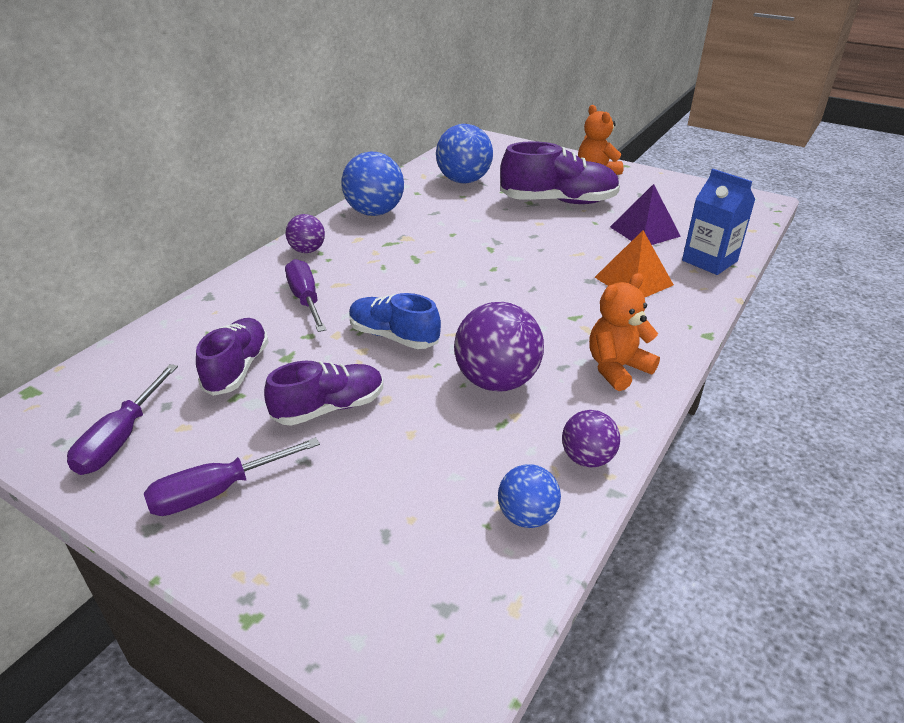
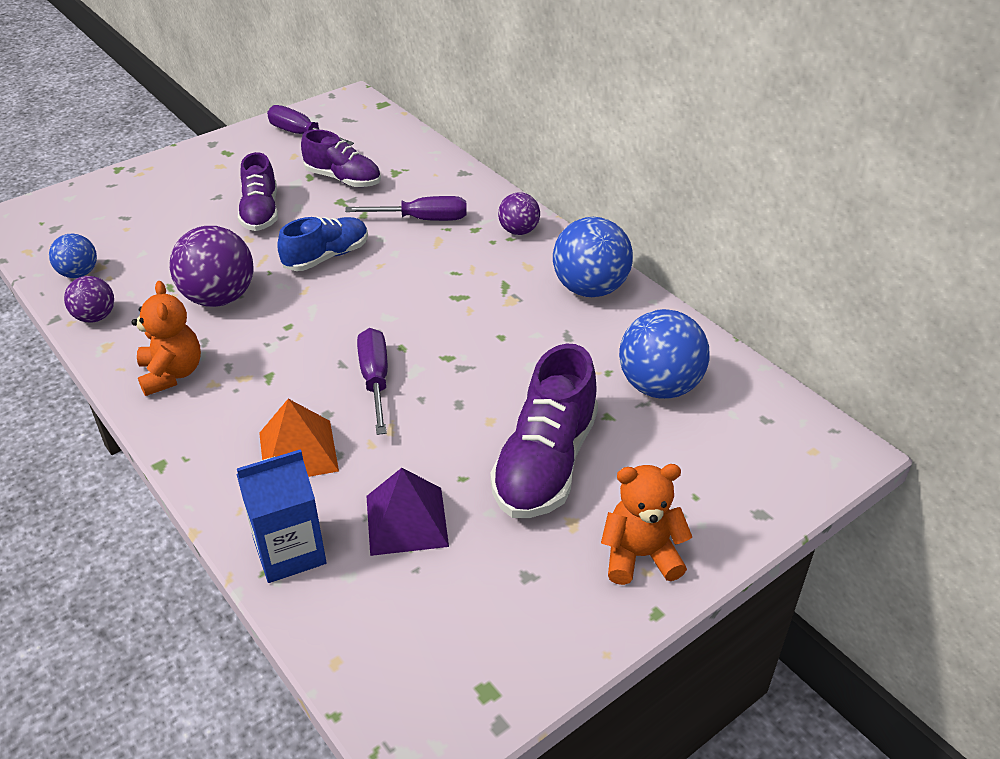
camera: 110 degrees right, 5 degrees up
purple screwdriver [144,437,320,516] -> purple screwdriver moved to [357,328,388,435]

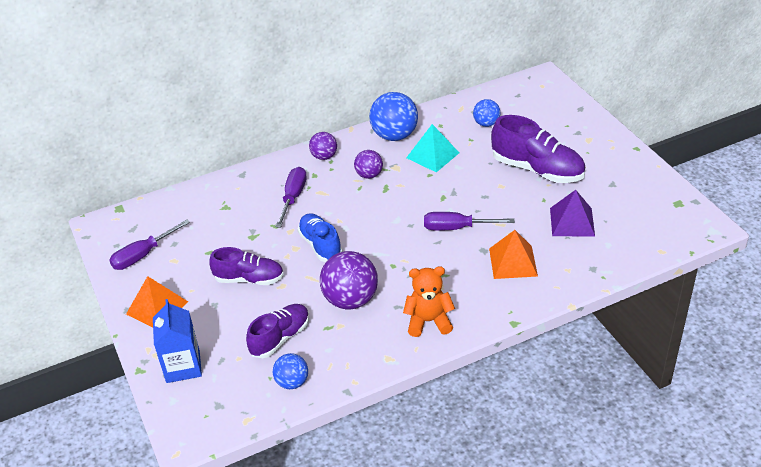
camera: 75 degrees left, 0 degrees up
purple ball [64,276,114,323] -> purple ball moved to [354,150,383,179]
blue carton [236,449,326,583] -> blue carton moved to [153,299,202,383]
purple shoe [301,129,381,187] -> purple shoe moved to [246,304,309,358]
orange teddy bear [601,464,692,585] -> none
blue ball [619,309,710,399] -> blue ball [473,99,501,127], size x0.57
none -> orange pyramid [126,276,188,327]
none -> turquoise pyramid [406,124,459,172]

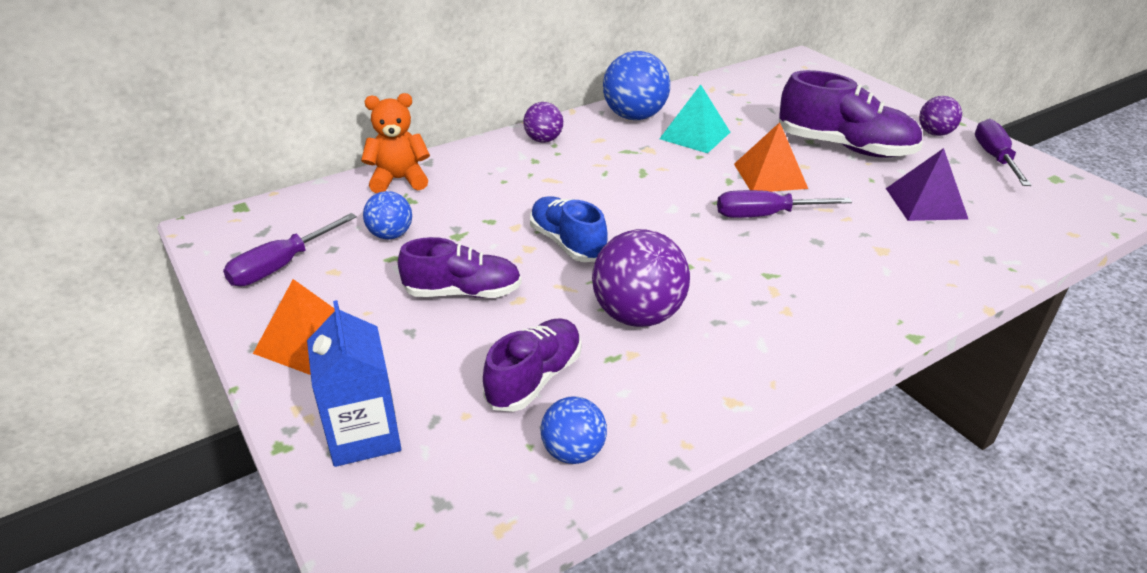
camera: 10 degrees left, 5 degrees down
purple screwdriver [275,167,307,228] -> purple screwdriver moved to [975,119,1032,186]
purple ball [354,150,383,179] -> purple ball moved to [919,96,962,136]
orange teddy bear [403,266,455,337] -> orange teddy bear moved to [361,93,430,193]
blue ball [473,99,501,127] -> blue ball moved to [363,191,412,239]
orange pyramid [489,230,538,279] -> orange pyramid moved to [734,122,808,192]

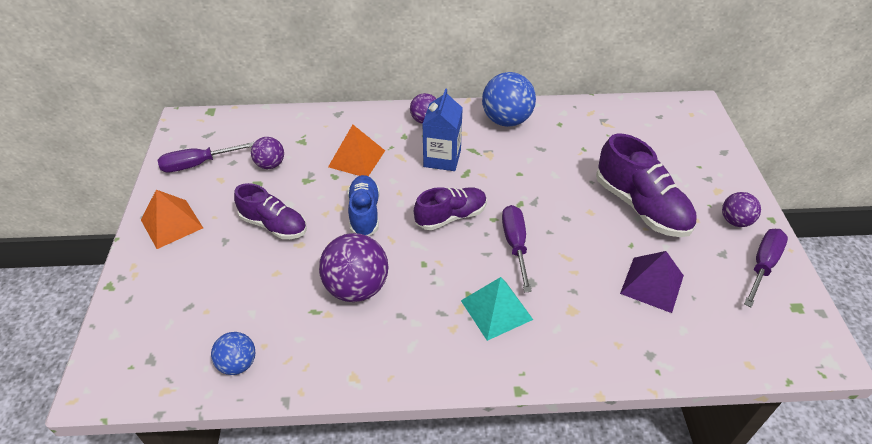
camera: 30 degrees right, 10 degrees up
blue carton [307,300,401,467] -> blue carton moved to [422,89,463,171]
orange teddy bear [361,93,430,193] -> none
blue ball [363,191,412,239] -> purple ball [251,137,284,169]
purple shoe [483,318,581,412] -> purple shoe moved to [414,187,487,230]
turquoise pyramid [659,84,730,153] -> turquoise pyramid moved to [461,277,533,341]
purple screwdriver [717,190,852,218] -> purple screwdriver turned 60 degrees clockwise [502,205,532,292]
orange pyramid [734,122,808,192] -> orange pyramid moved to [328,125,385,176]

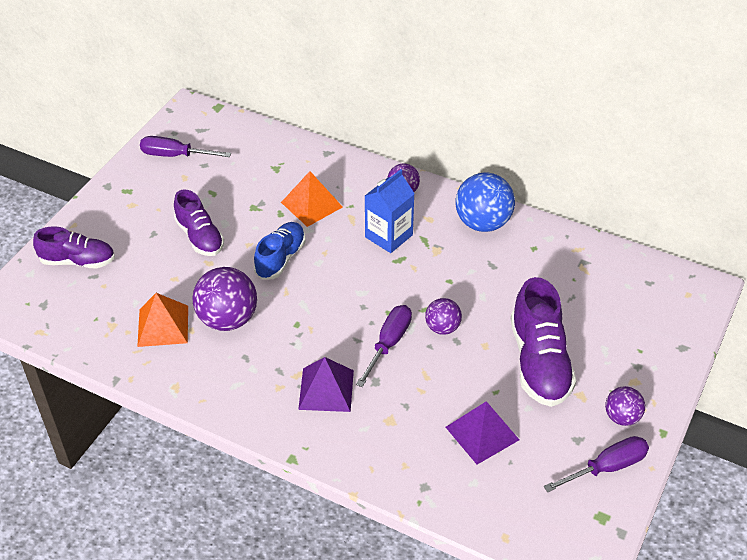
camera: 30 degrees right, 0 degrees up
orange pyramid [141,190,203,249] -> orange pyramid moved to [137,293,188,347]
blue ball [211,332,255,375] -> none
purple ball [251,137,284,169] -> purple ball moved to [425,298,462,335]
purple shoe [414,187,487,230] -> purple shoe moved to [33,226,115,268]
turquoise pyramid [461,277,533,341] -> purple pyramid [298,357,354,412]

